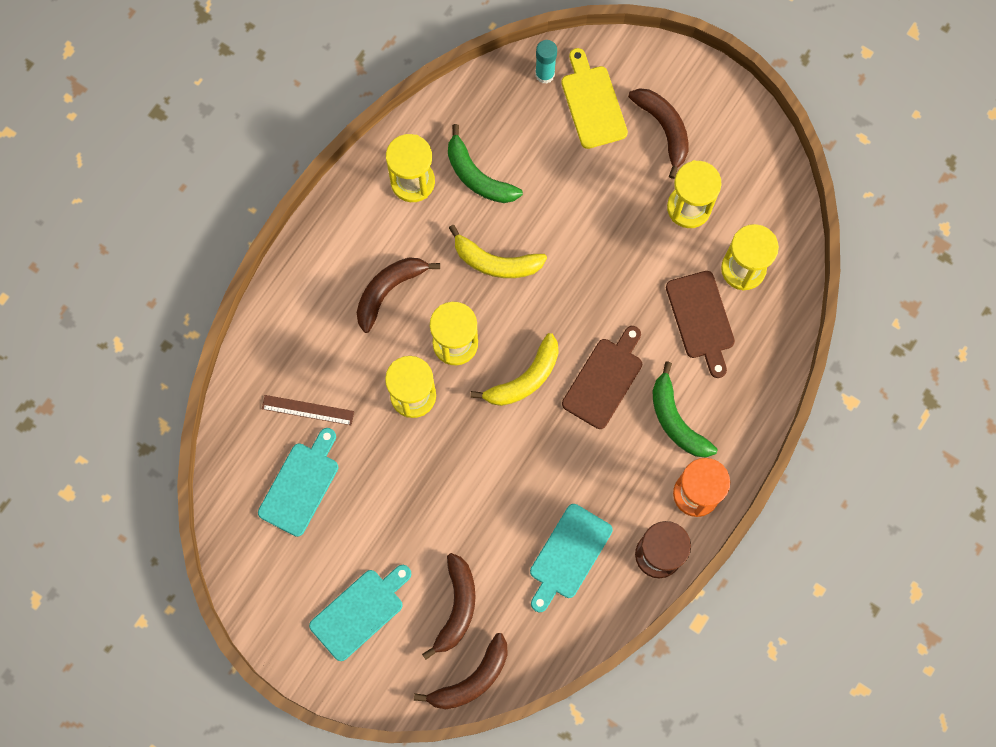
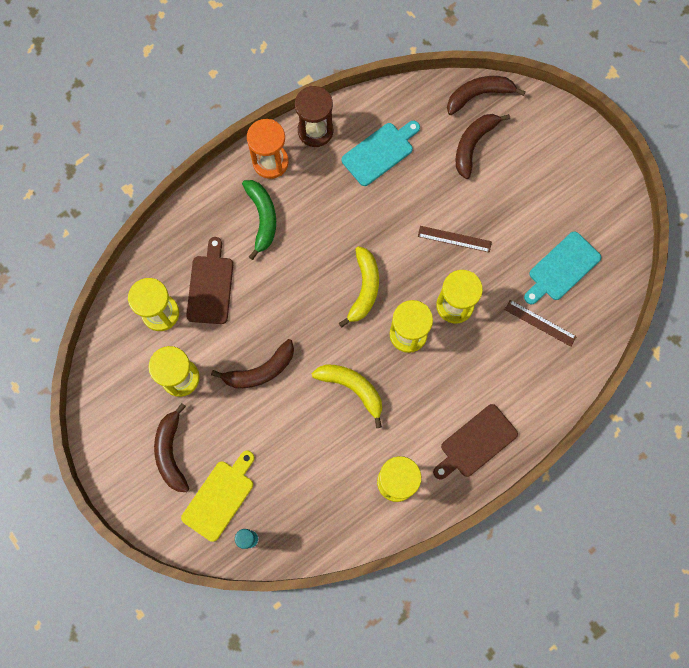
camera: 160 degrees left, 0 degrees up
turquoise cutting board [309,565,411,661] -> none
brown banana [357,257,440,333] -> brown banana moved to [211,339,294,388]
green banana [448,124,523,203] -> none
yellow banana [470,333,559,406] -> yellow banana turned 120 degrees clockwise [339,246,379,328]
yellow cutting board [561,48,628,149] -> yellow cutting board turned 150 degrees counterclockwise [181,451,254,542]
brown cutting board [562,326,642,429] -> brown cutting board moved to [433,404,518,480]
none -> brown ruler [418,226,492,253]

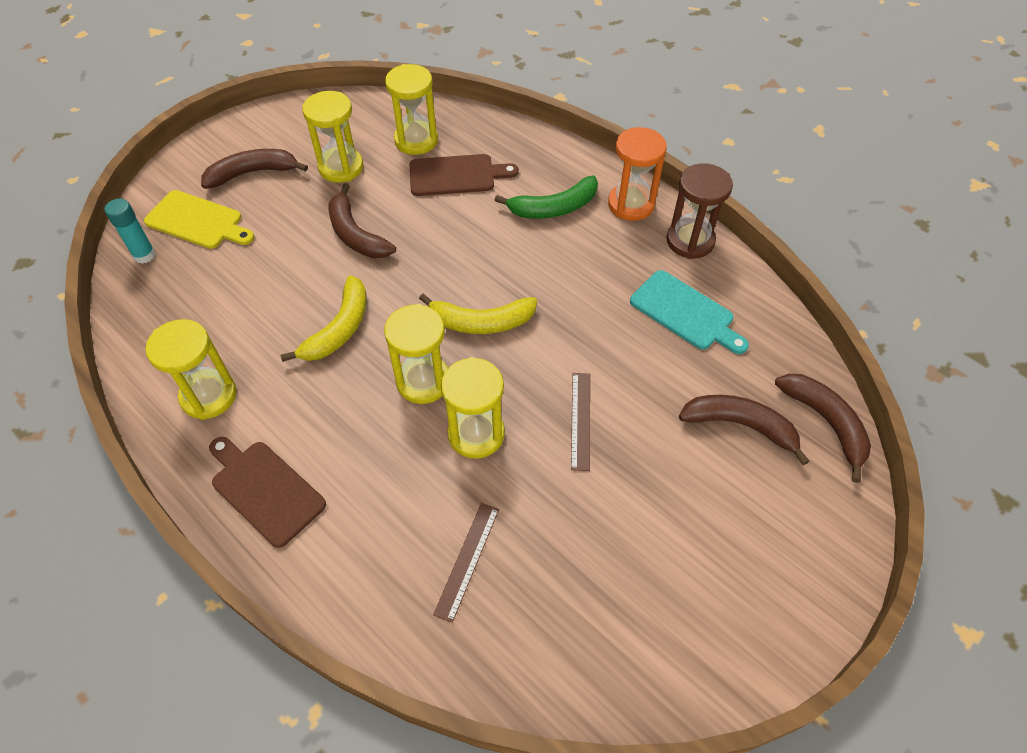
camera: 80 degrees right, 20 degrees down
turquoise cutting board [524,231,601,304] -> none

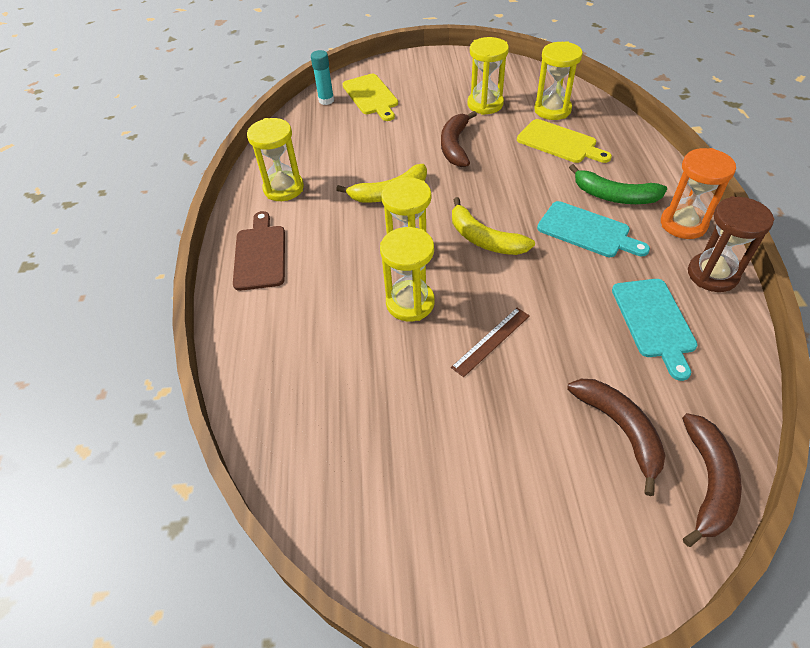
camera: 45 degrees right, 5 degrees down
brown banana [201,149,308,189] -> none
brown cutting board [410,154,519,196] -> yellow cutting board [517,119,612,163]
brown ruler [433,503,499,623] -> none
none -> turquoise cutting board [537,201,650,257]

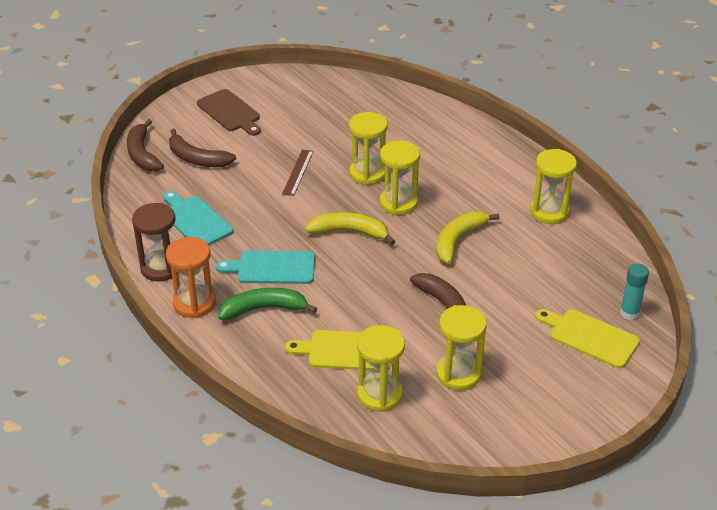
camera: 145 degrees right, 10 degrees down
brown cutting board [233,211,285,291] -> brown cutting board moved to [197,89,261,136]

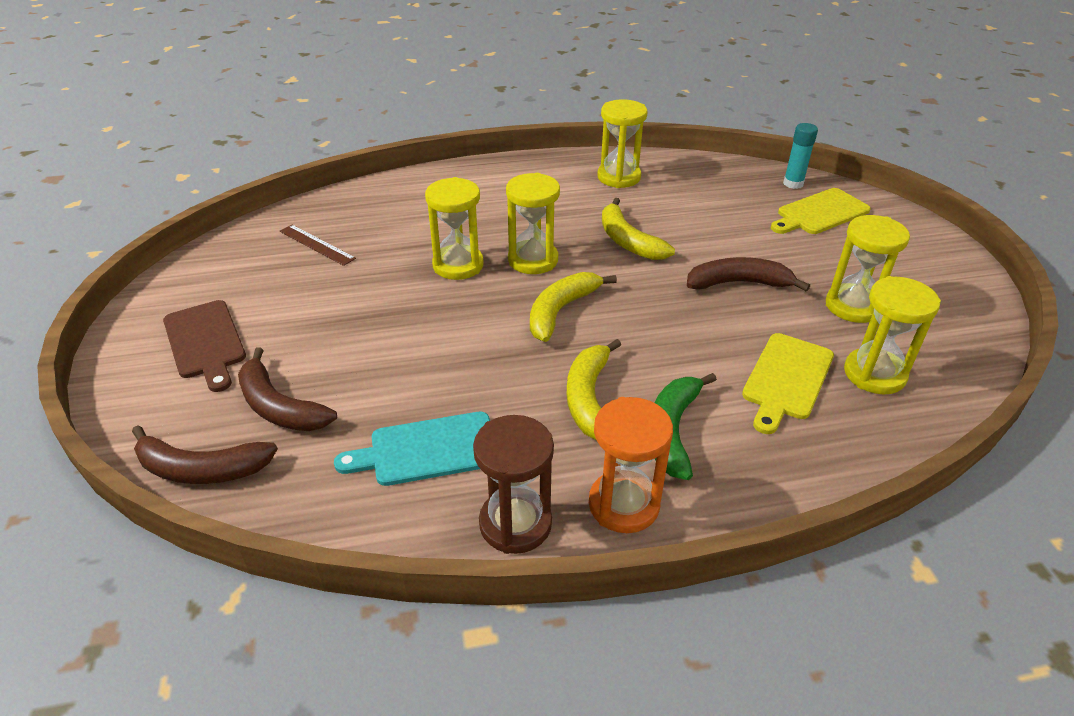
camera: 65 degrees left, 0 degrees up
brown banana [169,129,236,167] -> brown banana turned 75 degrees clockwise [238,347,337,431]
brown cutting board [197,89,261,136] -> brown cutting board turned 75 degrees clockwise [163,300,246,392]
turquoise cutting board [216,250,315,284] -> yellow banana [567,339,621,440]
brown ruler [282,149,313,196] -> brown ruler moved to [280,225,356,266]

